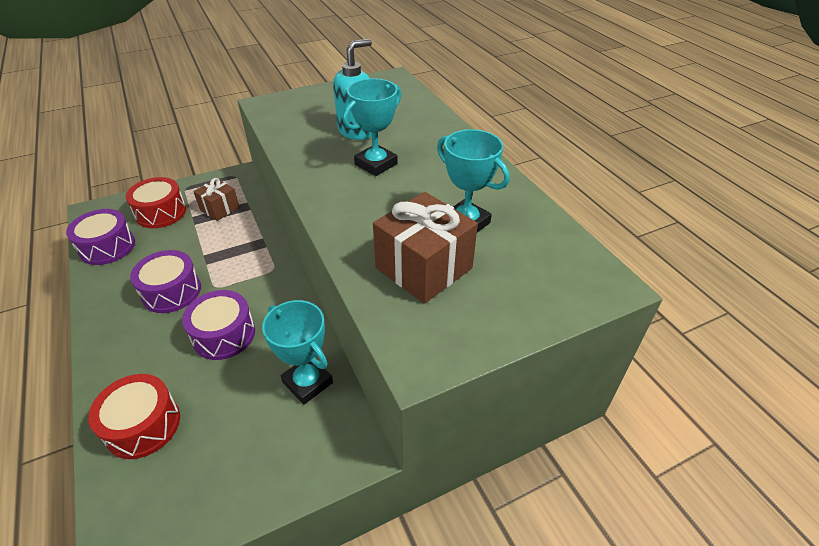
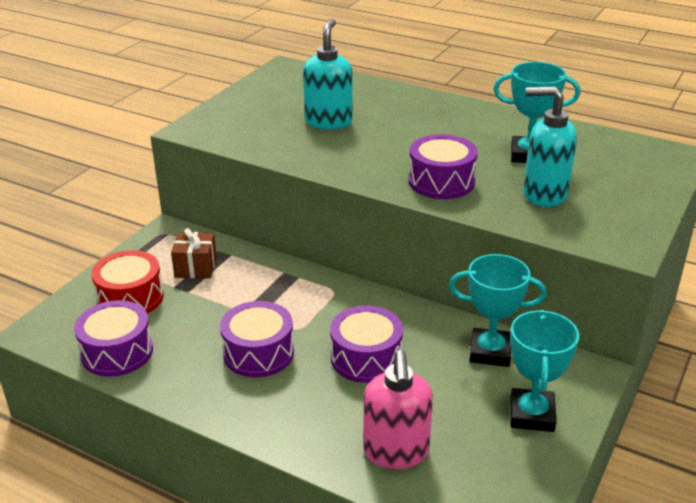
camera: 35 degrees left, 10 degrees down
red drum [88,374,180,459] -> pink soap dispenser [363,350,433,469]
turquoise trophy [343,78,401,176] -> turquoise trophy moved to [510,310,579,432]
brown gift [373,192,478,304] -> turquoise soap dispenser [523,86,577,207]
none -> purple drum [409,134,478,199]

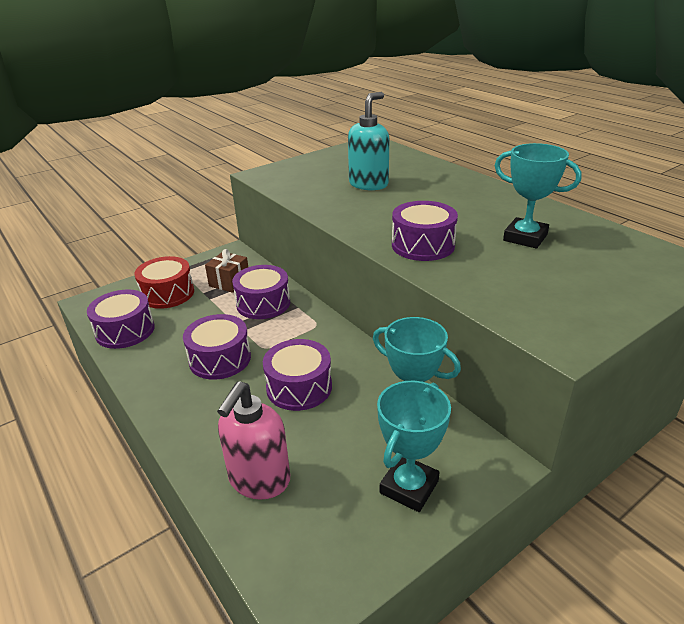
camera: 25 degrees right, 0 degrees up
turquoise soap dispenser [523,86,577,207] -> none
none -> purple drum [232,265,290,319]

